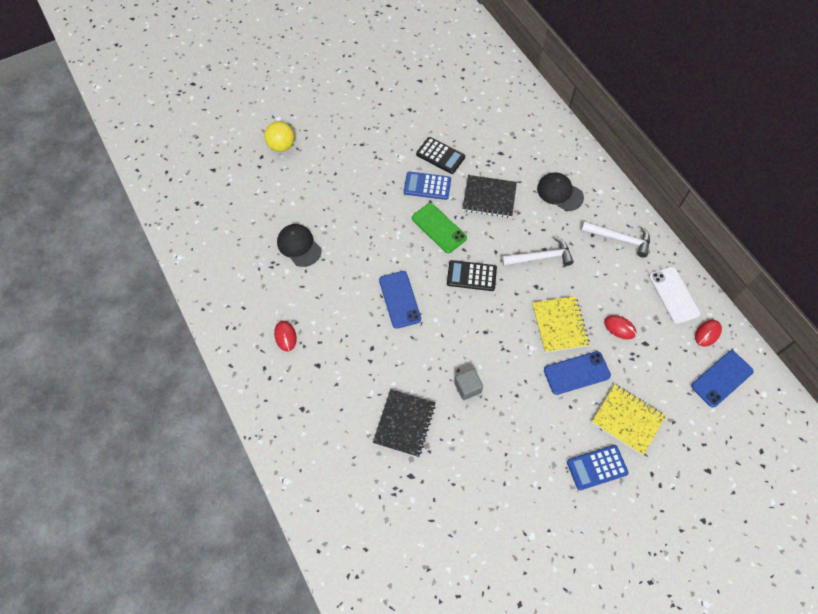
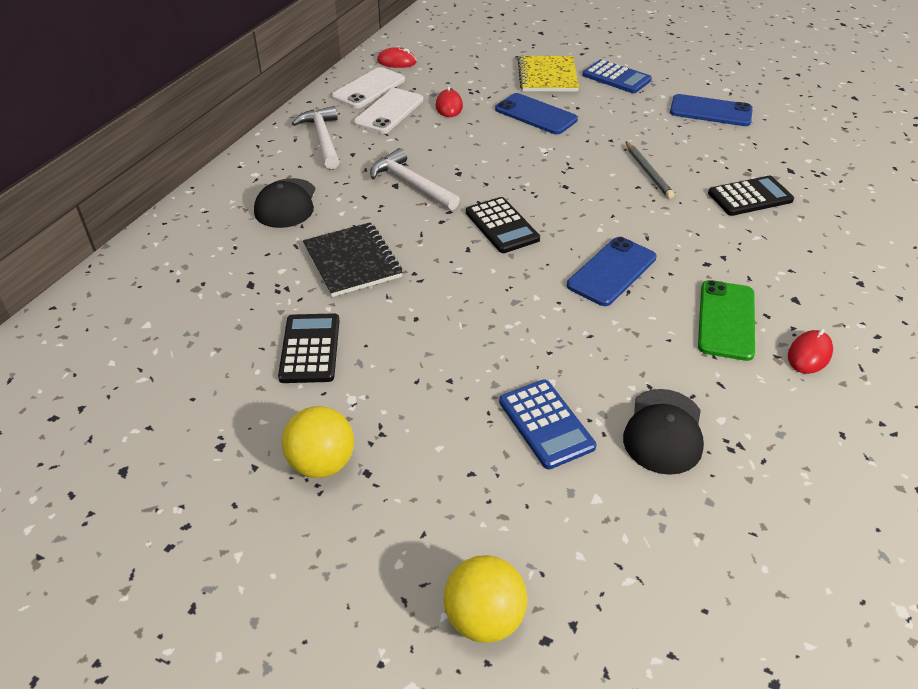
camera: 125 degrees left, 20 degrees down
black notebook [373,389,436,457] -> black calculator [708,176,794,216]
blue calculator [404,172,451,200] -> blue calculator moved to [499,380,596,469]
green phone [412,203,467,253] -> green phone moved to [698,280,755,361]
grey cube [454,369,483,400] -> grey pencil [625,141,674,199]
yellow notebook [532,296,590,353] -> none
blue phone [691,351,754,407] -> blue phone moved to [670,94,753,126]
none -> yellow ball [282,406,354,478]
none -> white phone [354,88,423,134]

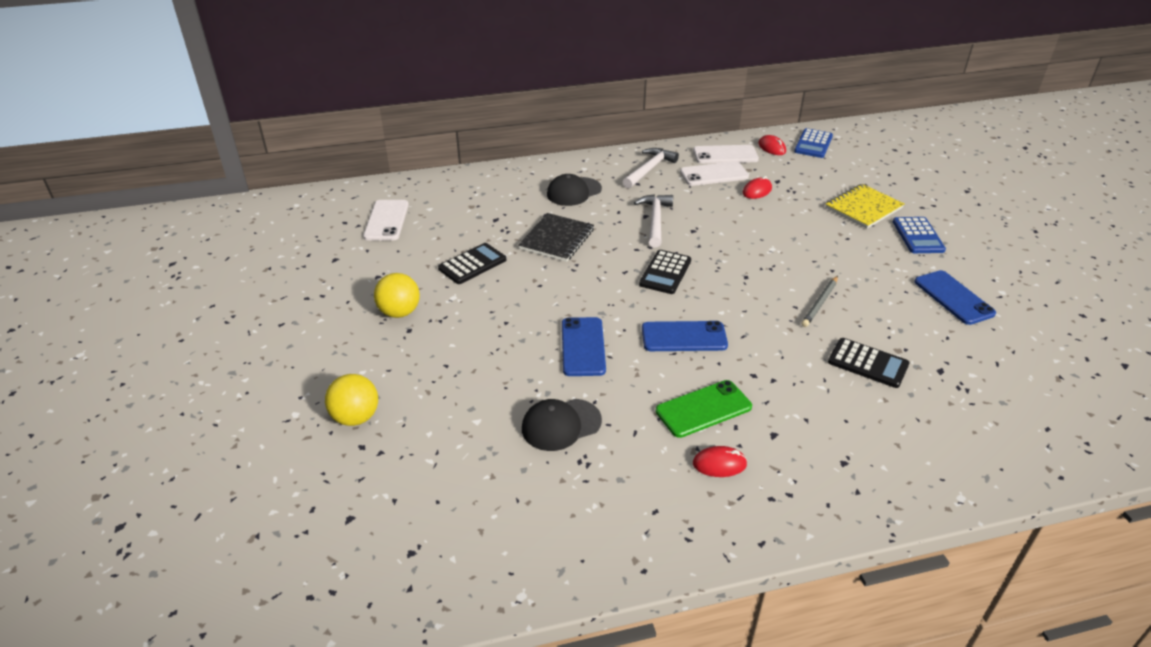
camera: 50 degrees right, 5 degrees down
blue phone [495,93,578,134] -> blue phone moved to [562,317,606,376]
blue calculator [499,380,596,469] -> blue calculator moved to [794,128,833,158]
none -> white phone [363,200,409,241]

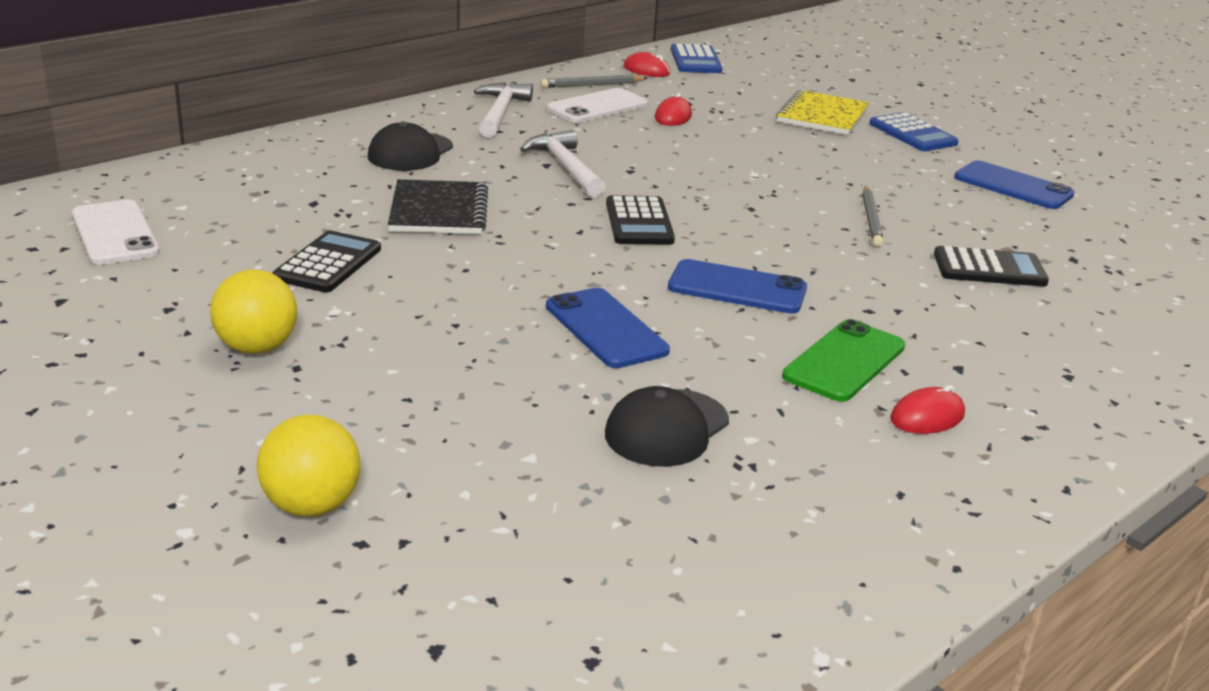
camera: 30 degrees left, 10 degrees down
blue phone [642,321,728,351] -> blue phone turned 45 degrees clockwise [668,259,807,314]
white phone [693,145,759,164] -> grey pencil [541,74,648,88]

